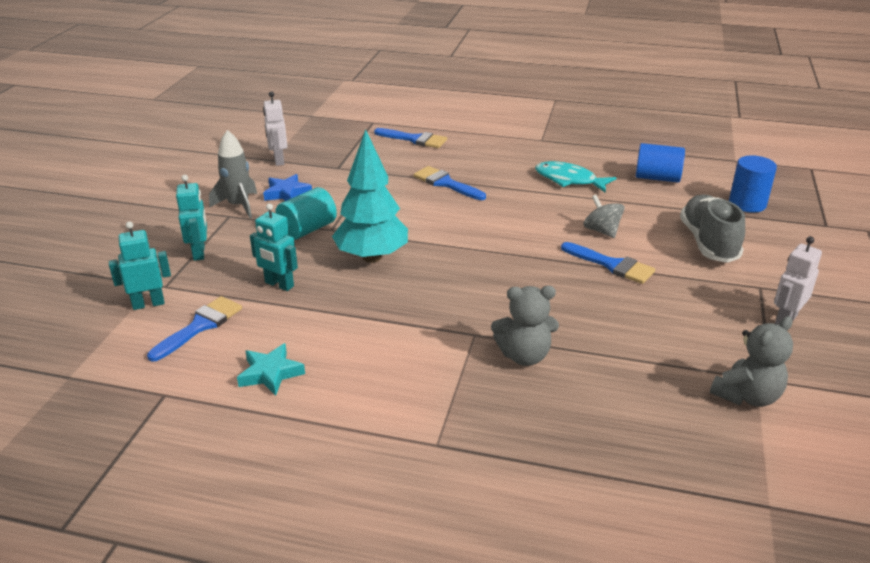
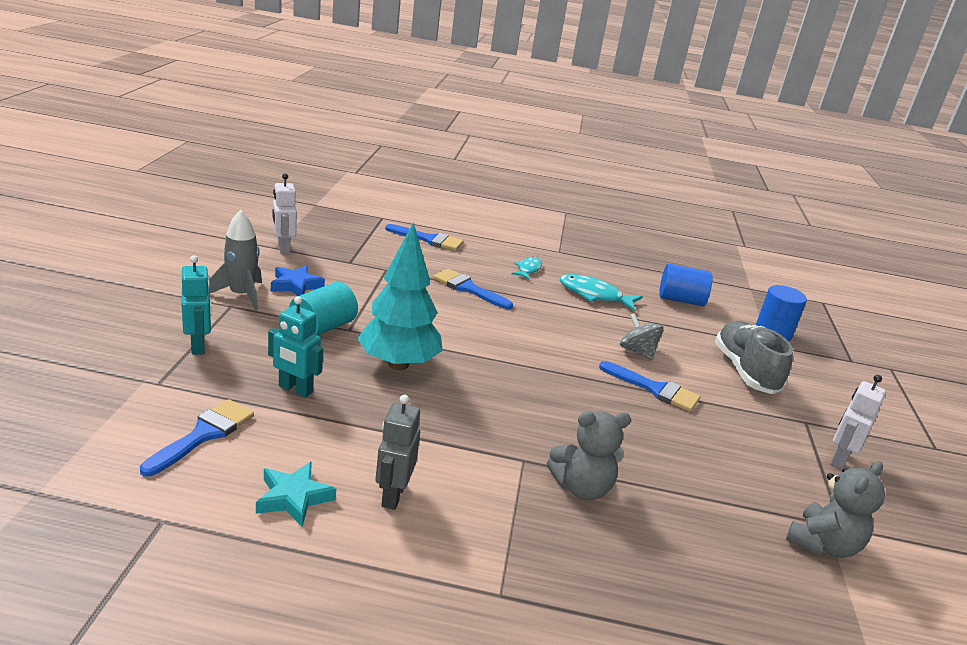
camera: 10 degrees left, 5 degrees down
turquoise robot [109,221,171,310] -> none
none -> grey robot [376,395,420,510]
none -> turquoise fish [511,257,542,279]

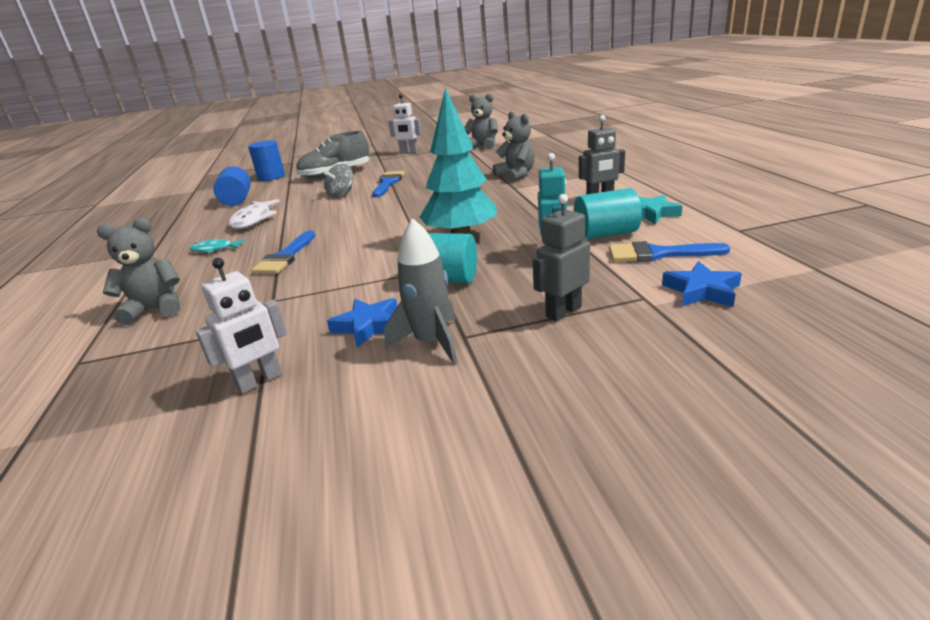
camera: 105 degrees left, 0 degrees up
turquoise robot [181,255,211,355] -> grey robot [533,194,590,322]
blue brush [385,224,463,251] -> grey teddy bear [97,218,180,325]
turquoise fish [560,274,643,311] -> white fish [228,199,280,229]
none -> turquoise cylinder [574,188,642,239]
none -> blue star [662,261,742,307]

